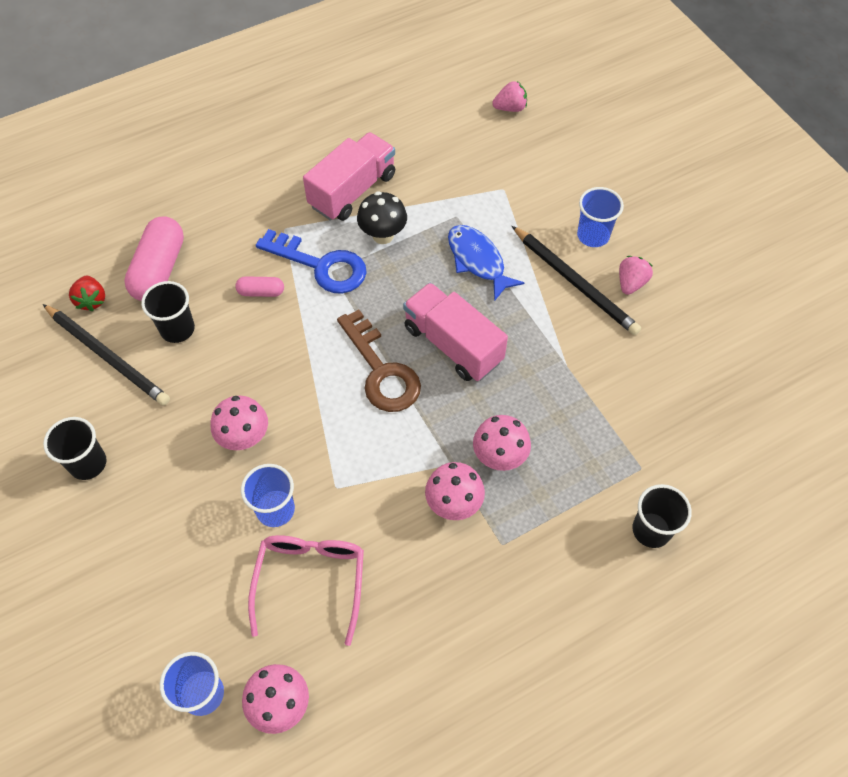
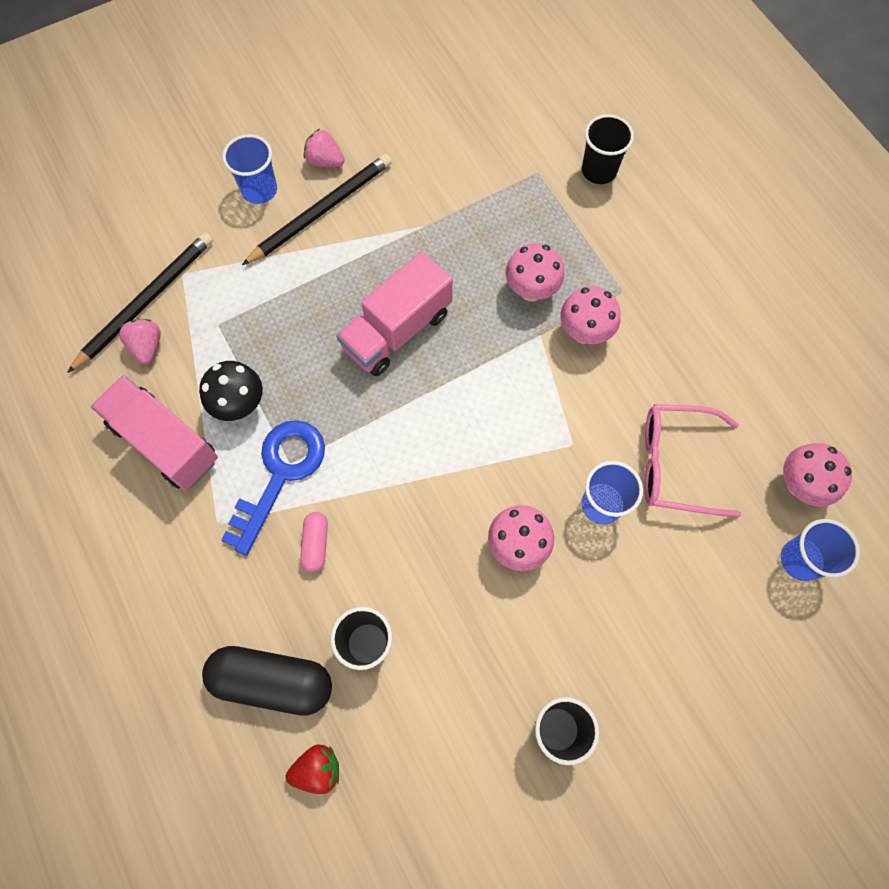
camera: 90 degrees left, 10 degrees up
black pencil [43,304,170,406] -> black pencil moved to [67,232,213,373]
pink capsule [124,216,184,301] -> black capsule [202,646,332,716]
brown key [337,309,421,412] -> none
blue fish [448,225,524,301] -> none
pink strawberry [492,81,527,112] -> pink strawberry moved to [119,319,161,365]

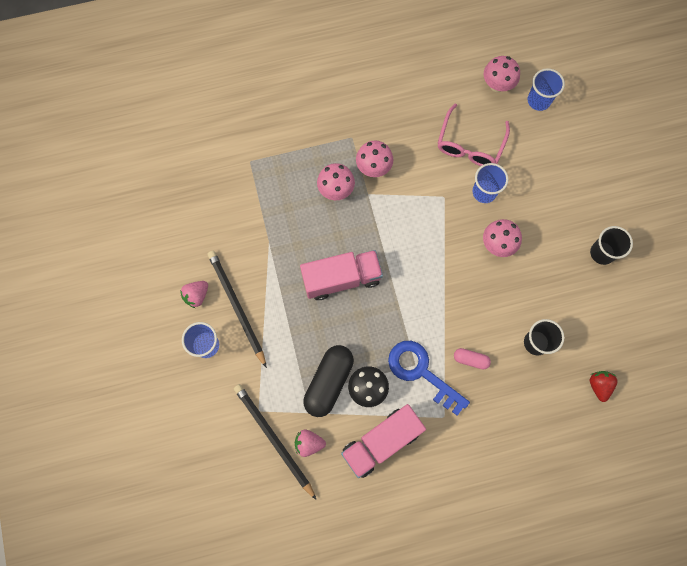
camera: 75 degrees left, 5 degrees up
black capsule [202,646,332,716] -> black capsule moved to [303,345,354,417]
pink truck [336,252,453,376] -> pink truck turned 75 degrees counterclockwise [300,250,383,300]
black cup [582,114,634,184] -> none

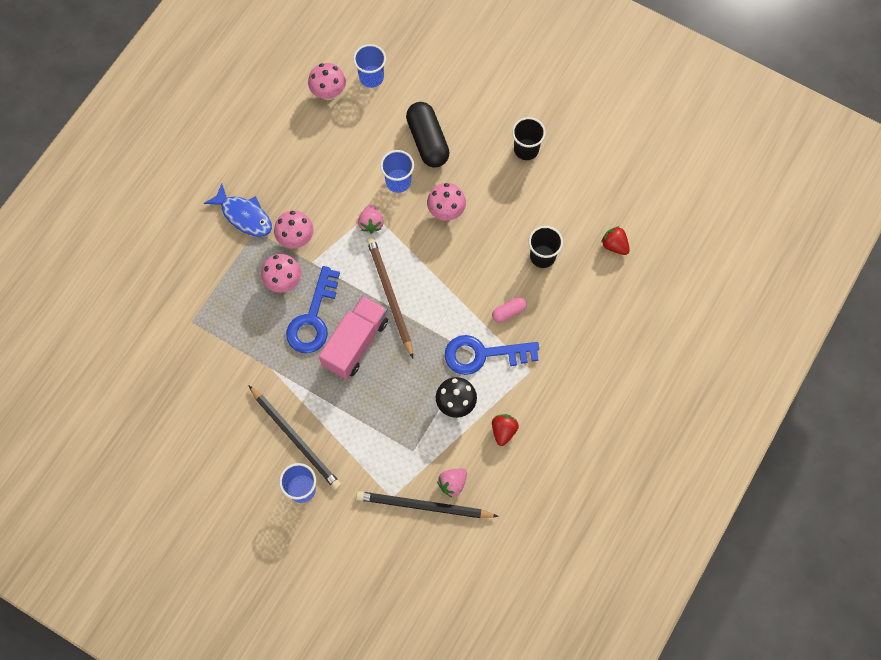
camera: 45 degrees left, 5 degrees down
pink strawberry [180,281,208,308] -> pink strawberry moved to [358,205,384,234]
black pencil [208,251,267,368] -> black pencil turned 150 degrees counterclockwise [248,385,341,490]
black capsule [303,345,354,417] -> black capsule moved to [406,102,450,168]
pink truck [341,404,426,478] -> red strawberry [492,414,519,446]
pink glasses [438,103,510,166] -> none
none -> blue fish [204,183,272,237]
none -> blue key [286,266,340,353]
none -> brown pencil [367,237,413,358]

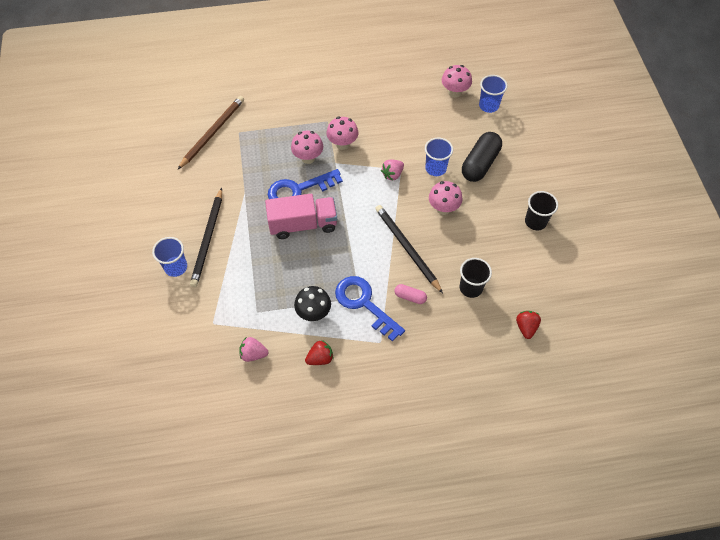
camera: 50 degrees right, 10 degrees down
blue fish [204,183,272,237] -> none
black pencil [356,491,499,518] -> black pencil moved to [375,205,443,293]
brown pencil [367,237,413,358] -> brown pencil moved to [178,96,244,169]

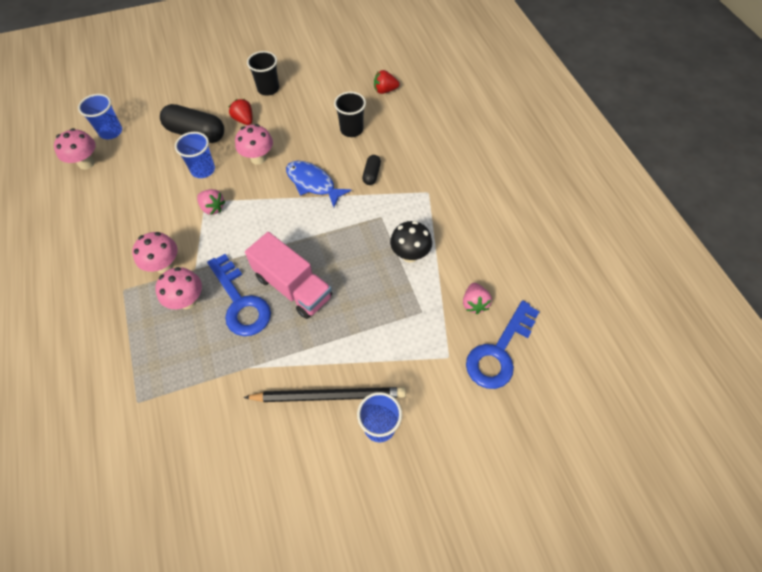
camera: 100 degrees left, 0 degrees up
brown pencil [178,96,244,169] -> none
pink truck [265,194,337,239] -> pink truck turned 150 degrees clockwise [245,232,332,319]
red strawberry [305,340,334,365] -> red strawberry moved to [229,99,252,125]
blue key [335,276,405,341] -> blue key moved to [466,300,540,389]
black pencil [375,205,443,293] -> blue fish [286,161,352,207]
pink capsule [394,284,427,304] -> black capsule [362,155,381,185]

